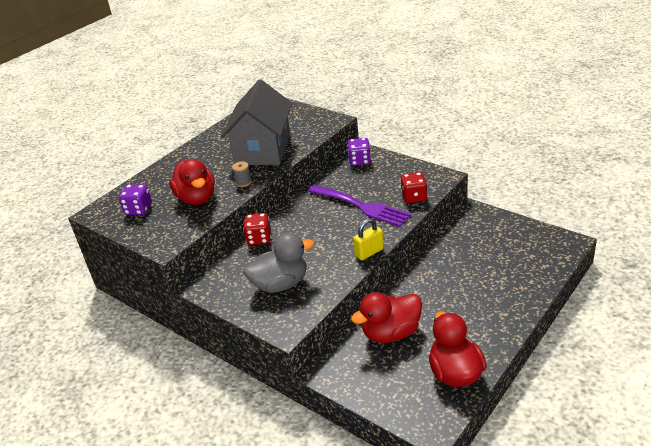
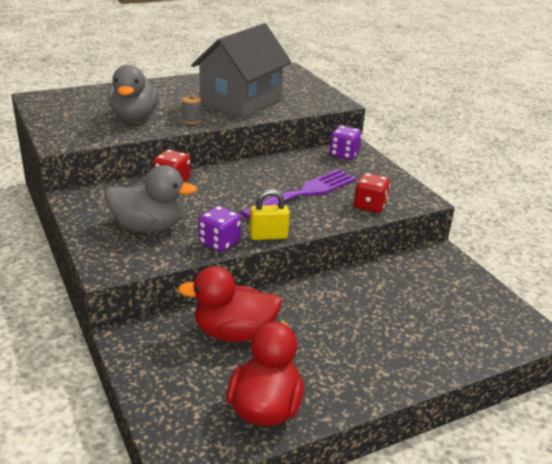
camera: 20 degrees right, 5 degrees down
purple dice [119,184,152,215] -> purple dice moved to [198,206,241,252]
red duck [169,159,215,205] -> grey duck [108,65,159,121]
purple fork [308,185,411,227] -> purple fork turned 105 degrees counterclockwise [241,169,356,220]

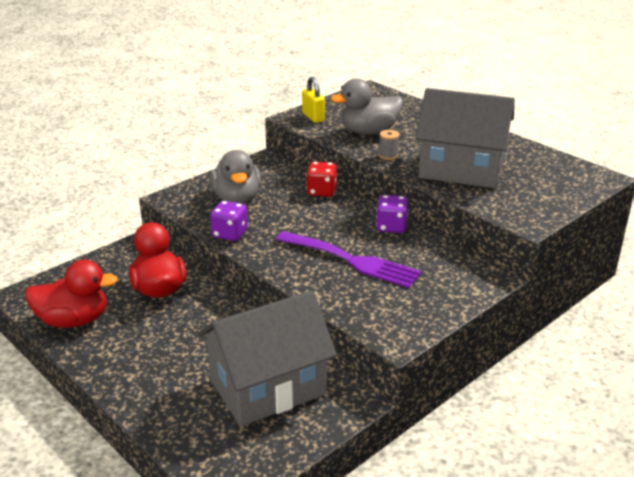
camera: 75 degrees right, 0 degrees up
yellow padlock [249,189,290,240] -> yellow padlock moved to [302,77,325,123]
purple dice [329,126,362,160] -> purple dice moved to [376,195,408,233]
red dice [354,173,390,213] -> none
none -> grey house [198,291,337,426]

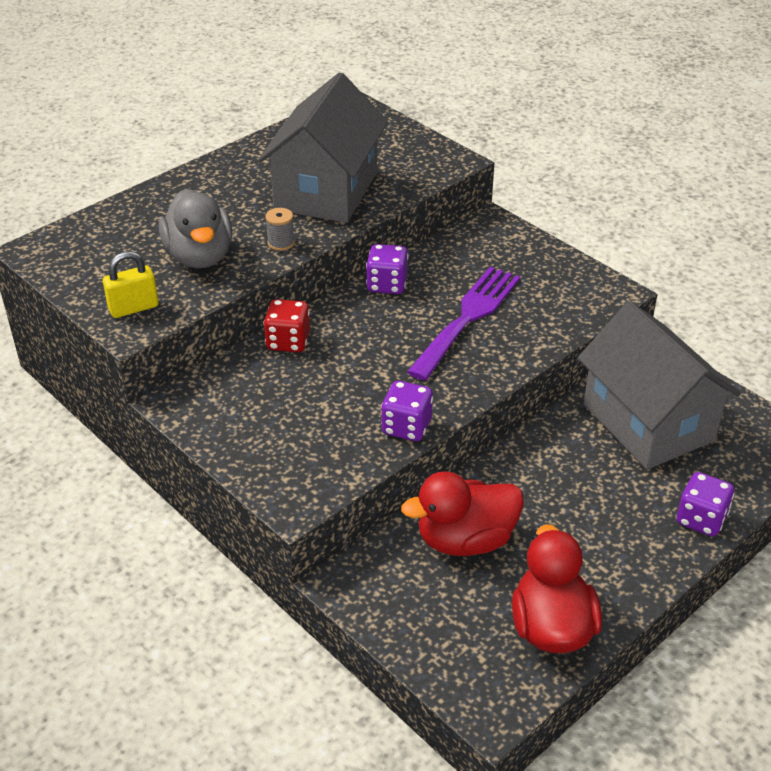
camera: 90 degrees left, 10 degrees up
grey duck [210,150,261,204] -> none
none -> purple dice [677,472,734,536]

